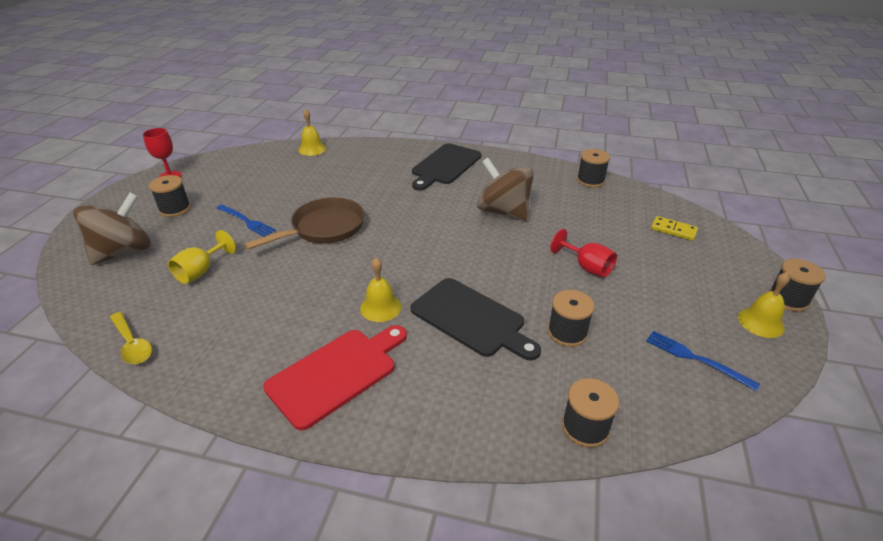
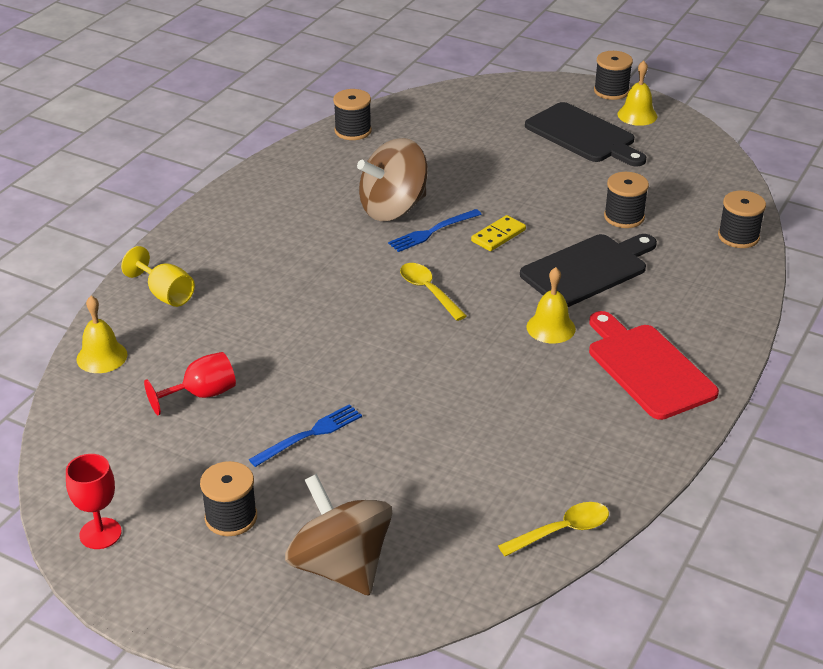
camera: 75 degrees left, 0 degrees up
yellow goblet [168,230,236,284] -> yellow goblet moved to [121,246,195,307]
brown pan [244,197,365,250] -> none
black cutting board [412,143,482,190] -> black cutting board moved to [525,102,646,167]
red goblet [550,229,617,278] -> red goblet moved to [144,352,236,415]
blue fork [646,331,760,391] -> blue fork moved to [388,209,482,252]
yellow domino [651,216,698,241] -> yellow domino moved to [471,215,526,251]
none -> yellow spoon [400,263,467,321]

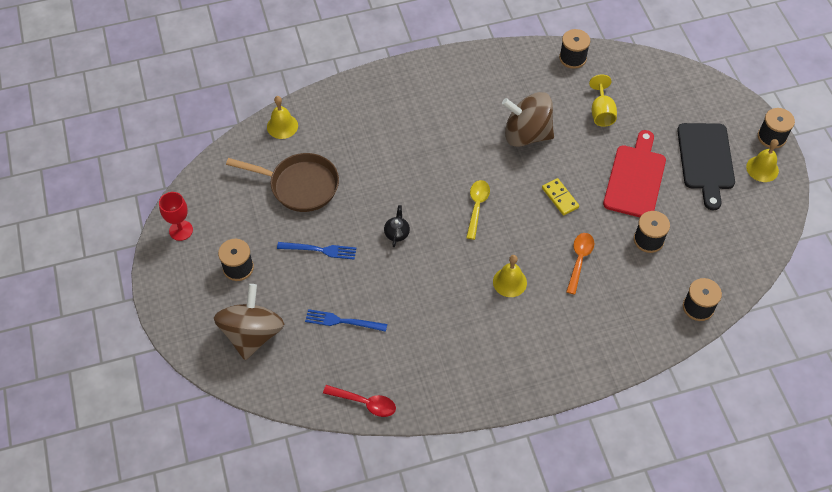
camera: 45 degrees right, 20 degrees up
yellow goblet [121,246,195,307] -> yellow goblet moved to [589,74,617,127]
red goblet [144,352,236,415] -> brown pan [226,153,339,212]
blue fork [388,209,482,252] -> blue fork moved to [305,309,387,332]
yellow domino [471,215,526,251] -> yellow domino turned 60 degrees clockwise [542,178,579,215]
yellow spoon [498,502,609,557] -> red spoon [323,385,396,417]
black cutting board [520,234,657,307] -> orange spoon [566,233,594,295]
red cutting board [589,311,719,420] -> red cutting board moved to [603,130,666,217]
none -> black teapot [384,205,410,247]

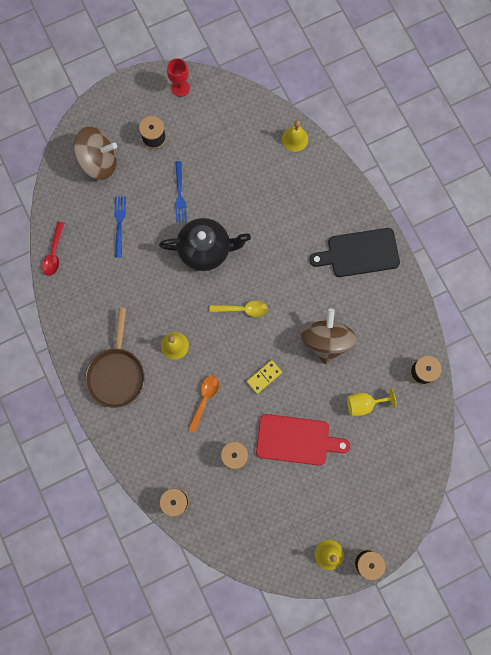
camera: 80 degrees right, 20 degrees up
brown pan [226,153,339,212] -> brown pan moved to [85,308,145,408]
black teapot [384,205,410,247] -> black teapot [159,218,251,271], size x2.48
orange spoon [566,233,594,295] -> orange spoon turned 75 degrees counterclockwise [188,376,219,432]
black cutting board [677,123,735,210] -> black cutting board moved to [309,228,400,277]

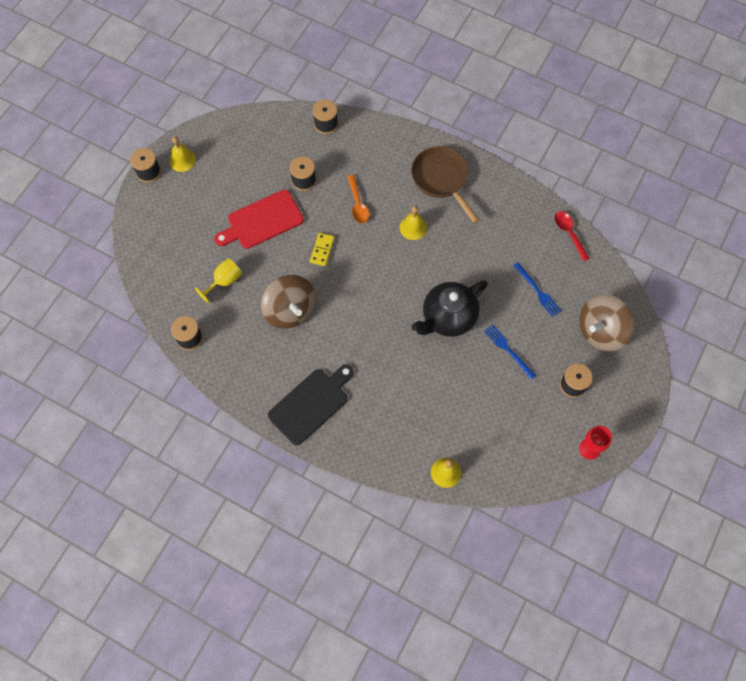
camera: 145 degrees right, 10 degrees down
yellow spoon [210,301,268,317] -> none

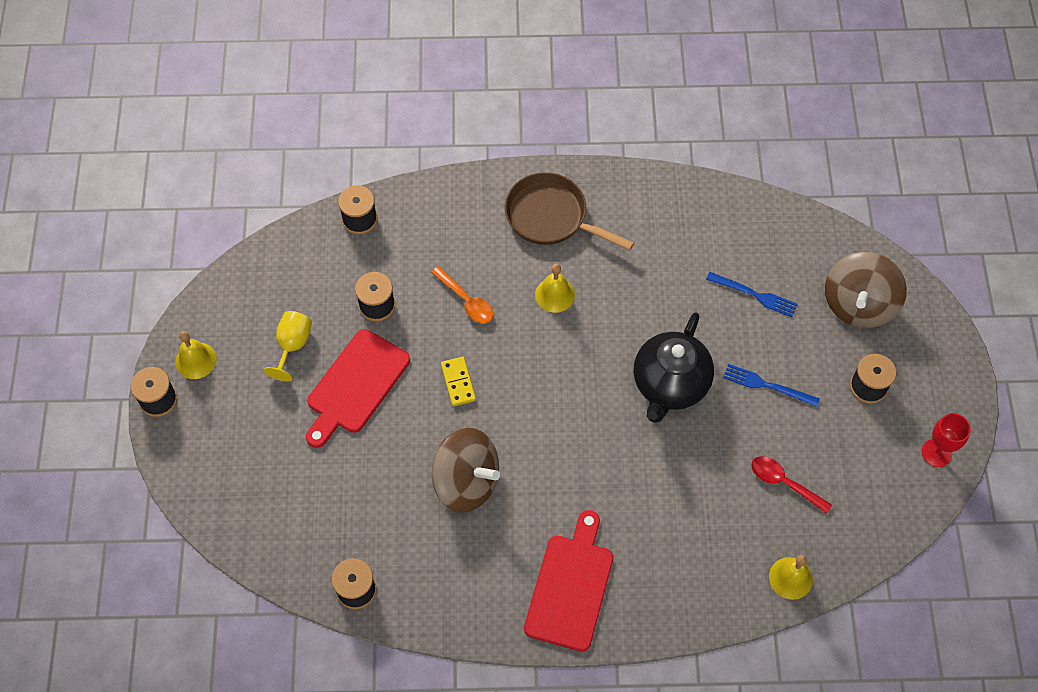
camera: 30 degrees left, 5 degrees down
yellow goblet [195,258,242,303] -> yellow goblet moved to [264,311,312,382]
black cutting board [268,364,354,445] -> red cutting board [524,510,613,652]
red spoon [555,211,590,261] -> red spoon moved to [751,456,832,514]

